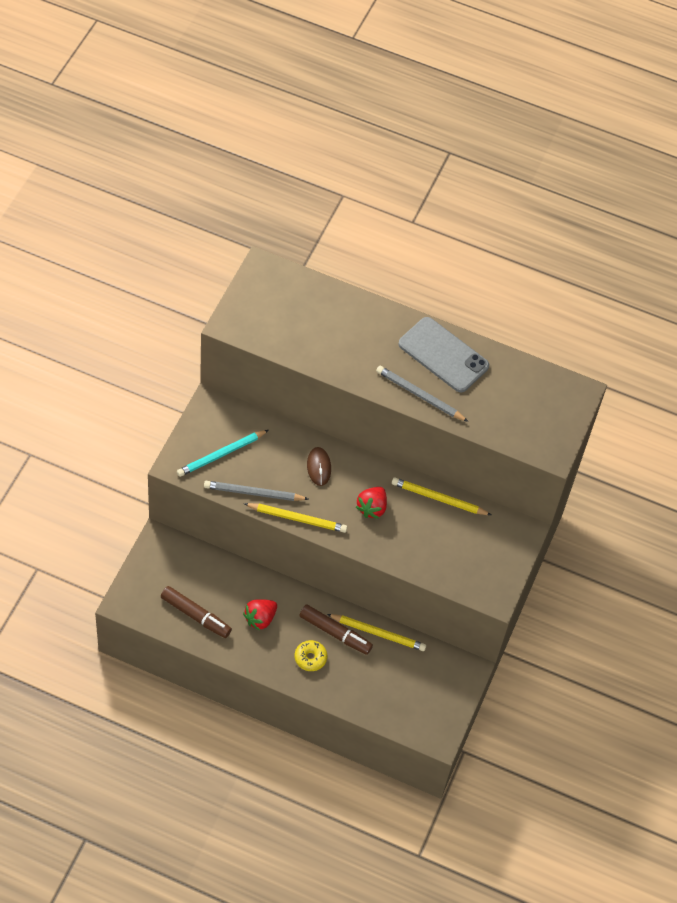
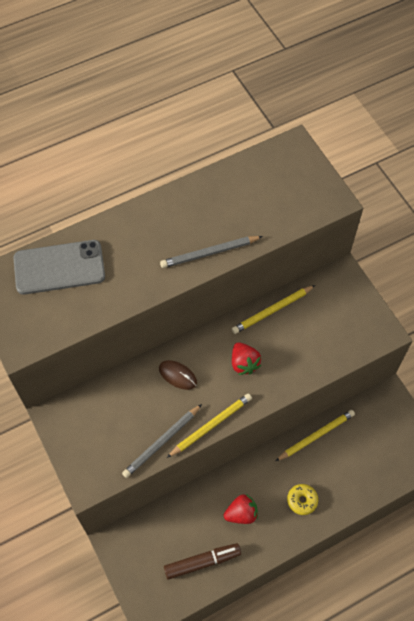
camera: 45 degrees left, 5 degrees up
turquoise pencil [177,430,268,477] -> none
red strawberry [243,599,277,631] -> red strawberry turned 105 degrees counterclockwise [224,494,258,524]
brown marker [299,604,373,655] -> none
grey phone [398,317,489,392] -> grey phone moved to [13,240,105,295]

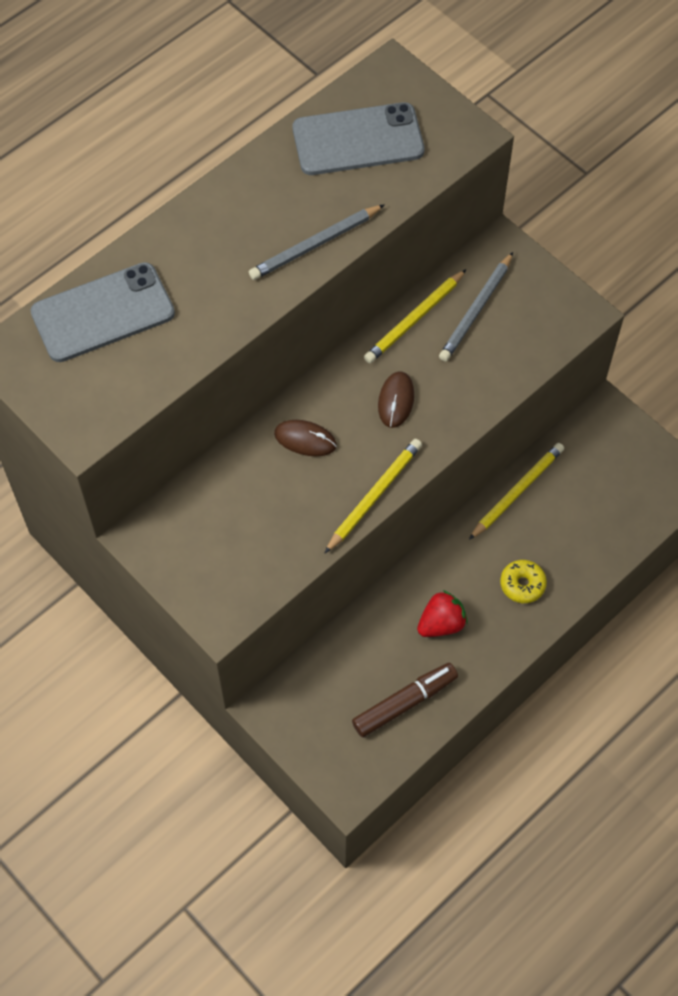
camera: 15 degrees left, 0 degrees up
grey pencil [122,404,202,478] -> grey pencil moved to [439,252,513,361]
red strawberry [232,342,261,375] -> brown mouse [378,371,414,428]
none -> grey phone [293,102,424,175]

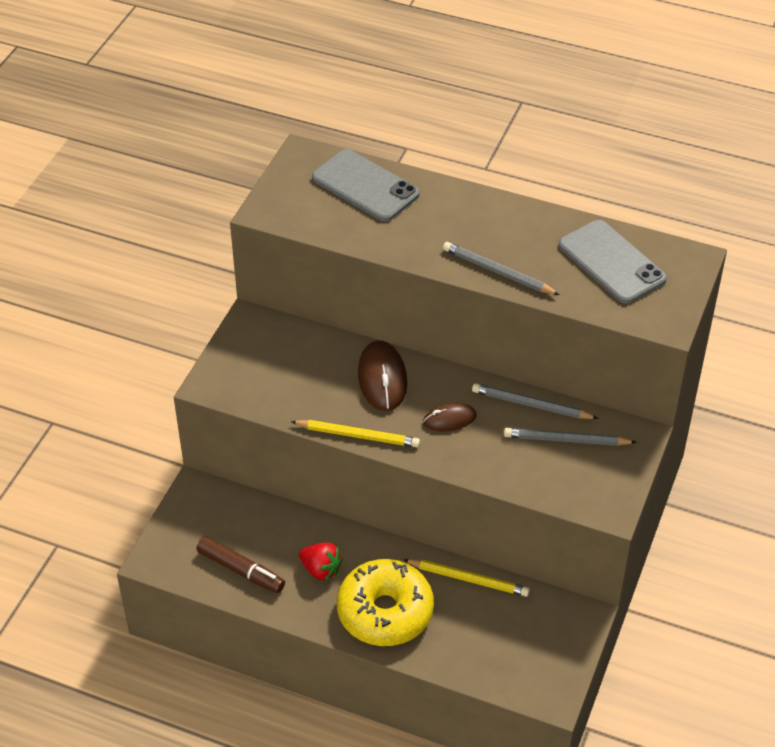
camera: 65 degrees right, 15 degrees down
brown mouse [274,420,337,456] -> brown mouse [358,340,407,411], size x1.65
yellow pencil [364,269,467,363] -> grey pencil [472,383,599,419]
yellow donut [500,560,547,603] -> yellow donut [337,559,434,646], size x2.34

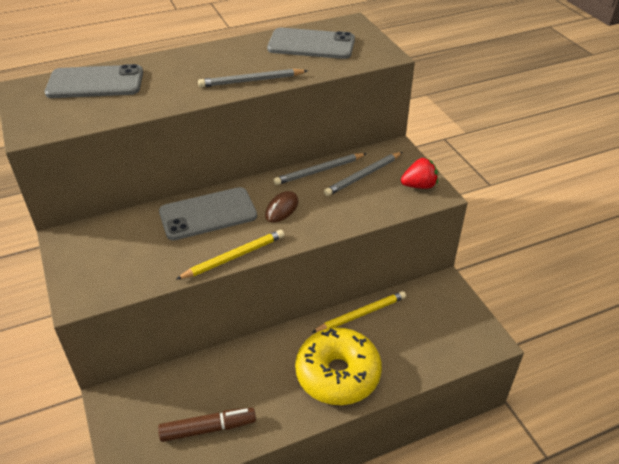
camera: 45 degrees left, 5 degrees down
red strawberry [299,543,342,581] -> red strawberry moved to [401,158,438,189]
brown mouse [358,340,407,411] -> grey phone [159,187,257,240]

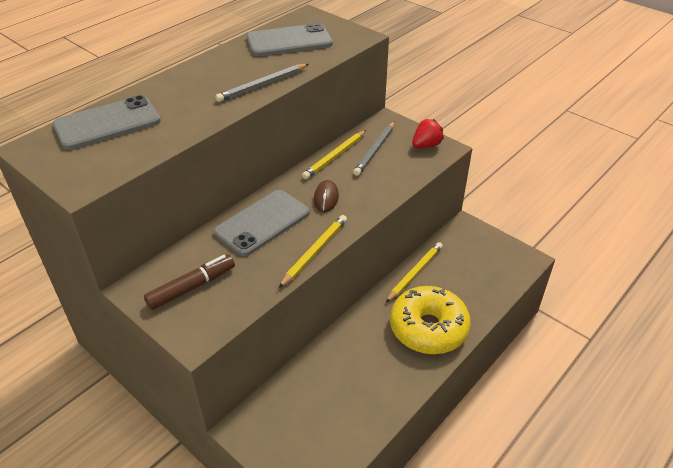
camera: 25 degrees left, 0 degrees up
brown marker [158,407,256,442] -> brown marker moved to [144,255,235,310]
grey pencil [274,153,367,185] -> yellow pencil [302,130,366,179]

